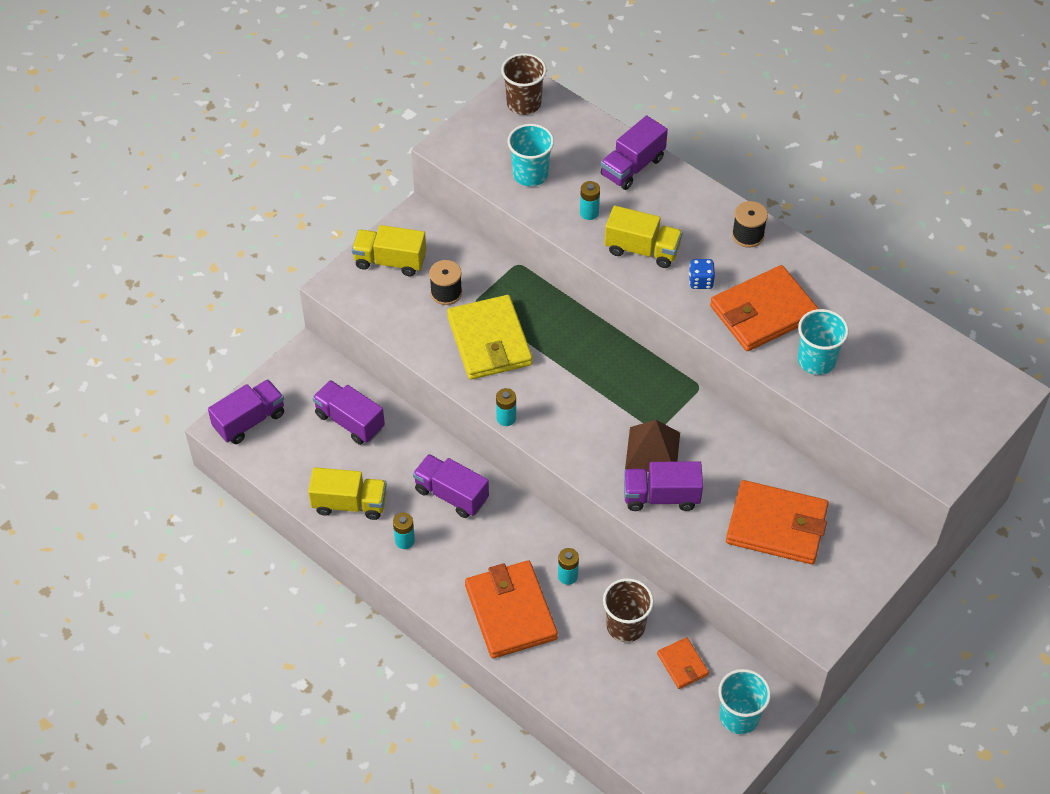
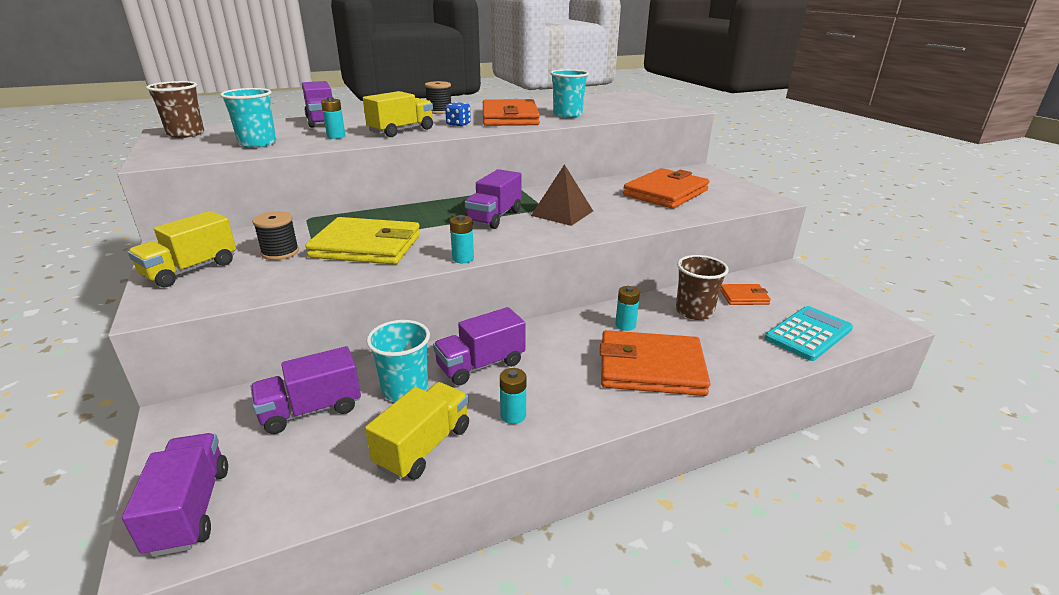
camera: 65 degrees left, 25 degrees down
purple truck [624,461,703,511] -> purple truck moved to [465,169,521,229]
turquoise cup [718,669,771,734] -> turquoise cup moved to [366,320,430,402]
none -> turquoise calculator [765,306,853,361]

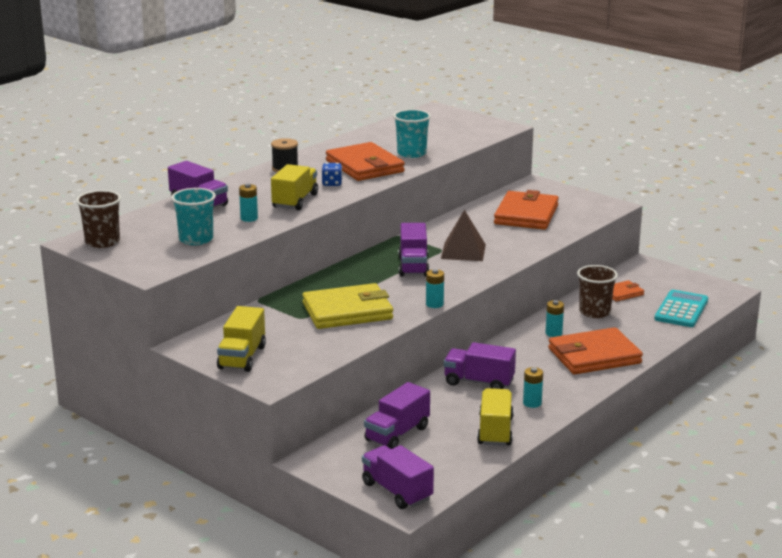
camera: 25 degrees left, 5 degrees down
black spool [252,211,299,260] -> none
turquoise cup [366,320,430,402] -> none
purple truck [433,307,526,386] -> purple truck turned 75 degrees clockwise [444,342,516,389]

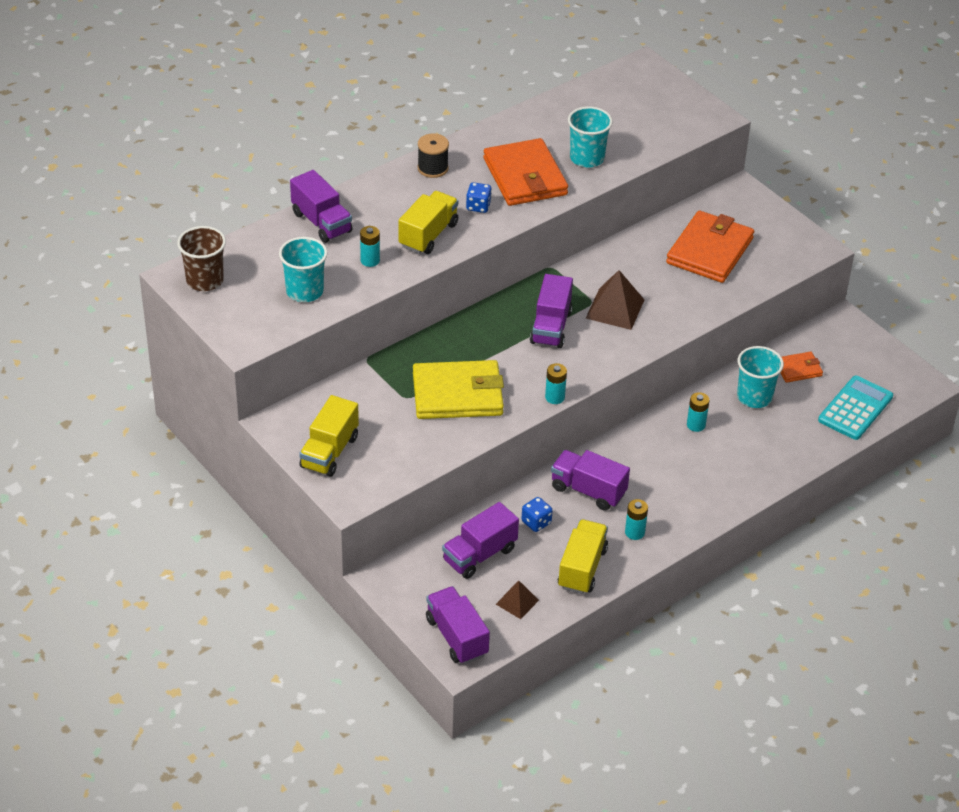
camera: 10 degrees right, 20 degrees up
orange wallet [548,327,643,375] -> none
brown cup [577,265,618,318] -> turquoise cup [737,346,784,408]
none -> brown pyramid [496,580,539,619]
none -> blue dice [521,497,553,532]

